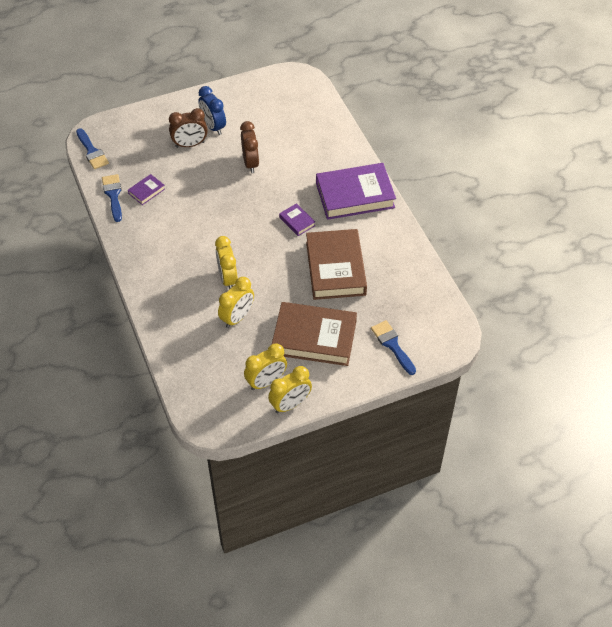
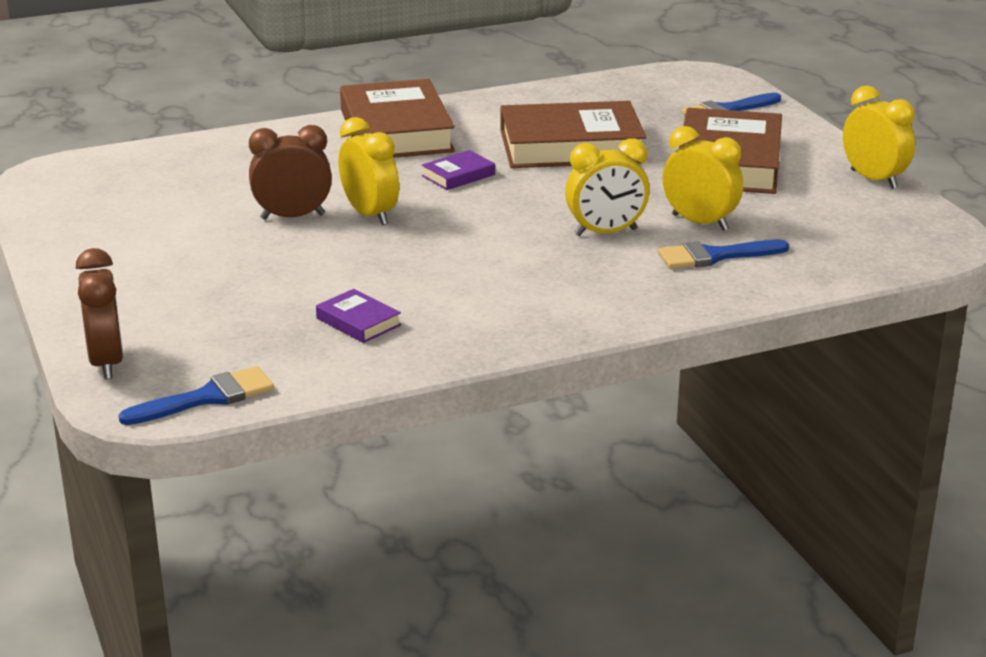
camera: 90 degrees left, 25 degrees down
blue brush [102,174,122,222] -> blue brush moved to [658,240,789,269]
brown clock [169,108,208,148] -> brown clock moved to [76,248,124,379]
blue clock [198,86,226,135] -> none
yellow clock [244,343,287,390] -> yellow clock moved to [339,117,399,225]
purple book [316,163,396,220] -> brown book [340,79,455,158]

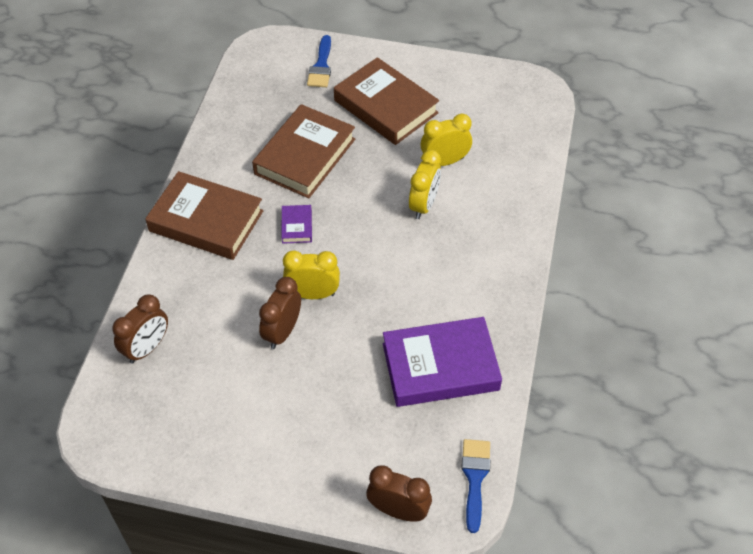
camera: 55 degrees left, 25 degrees up
purple book [316,289,401,343] -> purple book [383,317,502,407], size x2.30
blue brush [658,240,789,269] -> none
yellow clock [843,86,915,189] -> none
none -> brown clock [112,295,168,364]

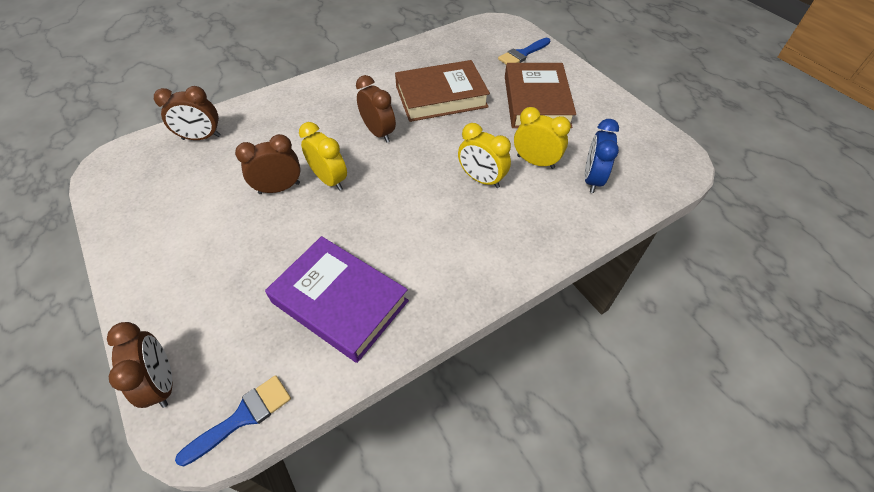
camera: 45 degrees right, 0 degrees up
brown book [145,171,264,260] -> none
purple book [282,205,312,244] -> brown clock [356,75,396,142]
yellow clock [409,150,441,219] -> yellow clock turned 60 degrees clockwise [458,123,511,188]
none -> blue clock [585,119,619,193]

